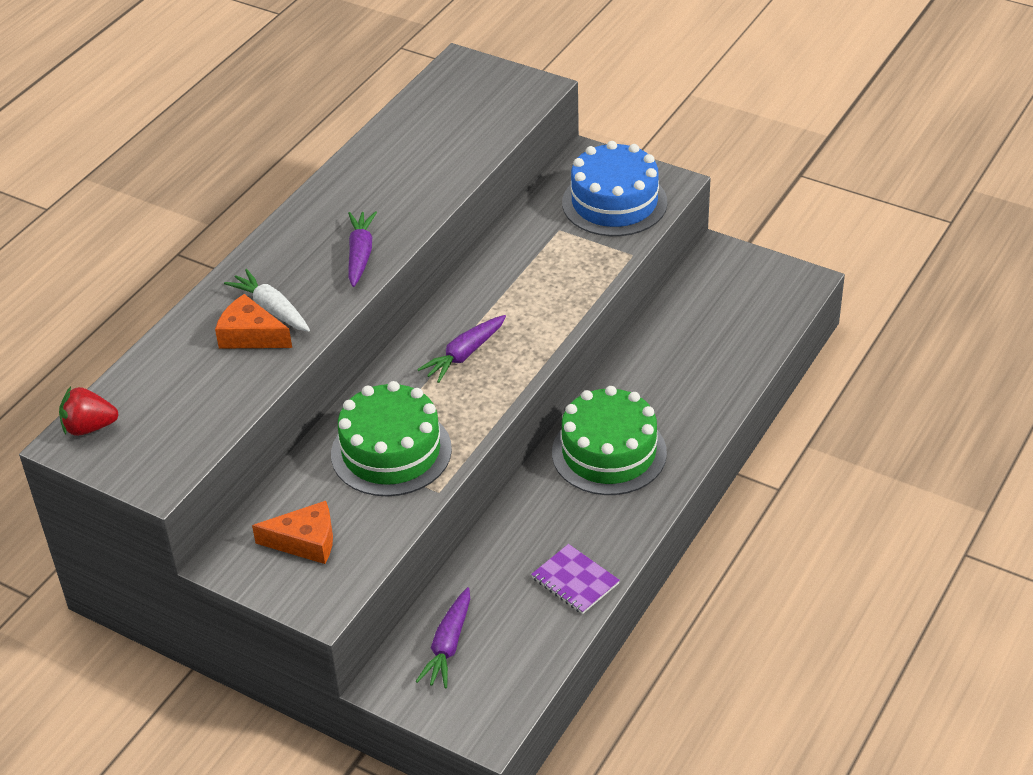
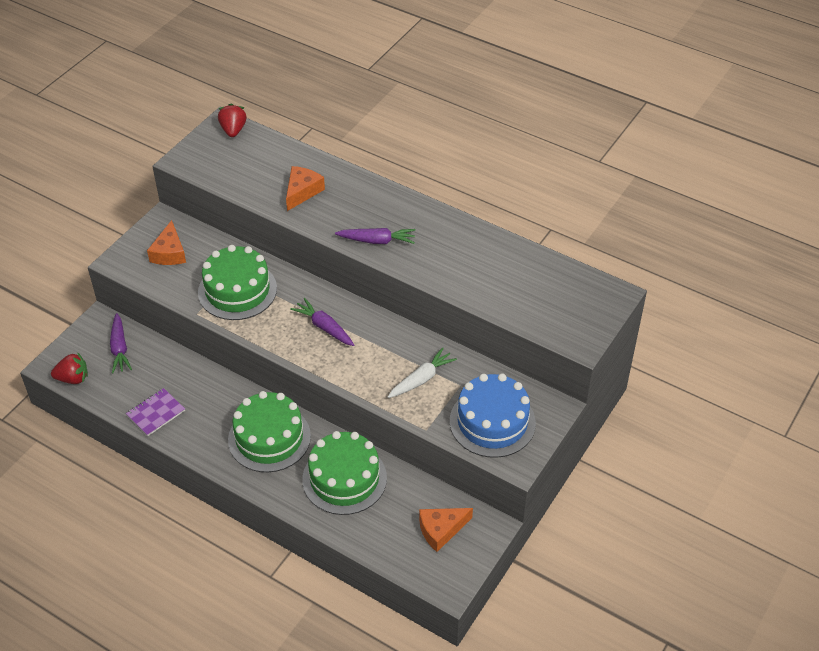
camera: 90 degrees right, 5 degrees up
white carrot [224,269,310,332] -> white carrot moved to [388,347,457,398]
purple carrot [415,587,470,689] -> purple carrot turned 120 degrees counterclockwise [110,313,132,373]
none -> red strawberry [51,352,88,384]
none -> green cake [302,431,387,515]
none -> orange cheese [419,508,473,552]

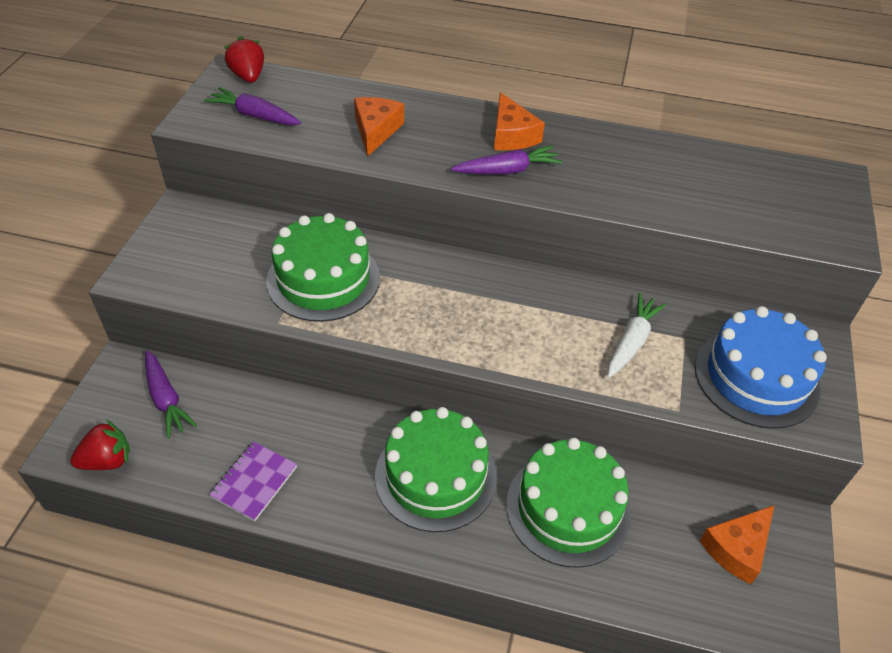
camera: 20 degrees left, 0 degrees up
orange cheese [147,220,186,265] -> orange cheese moved to [494,92,545,151]
purple carrot [290,298,354,346] -> purple carrot moved to [204,87,301,125]

